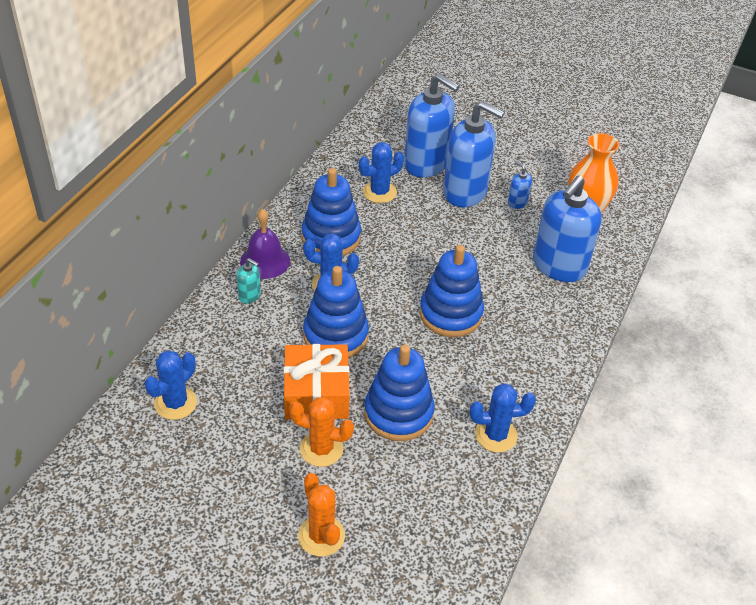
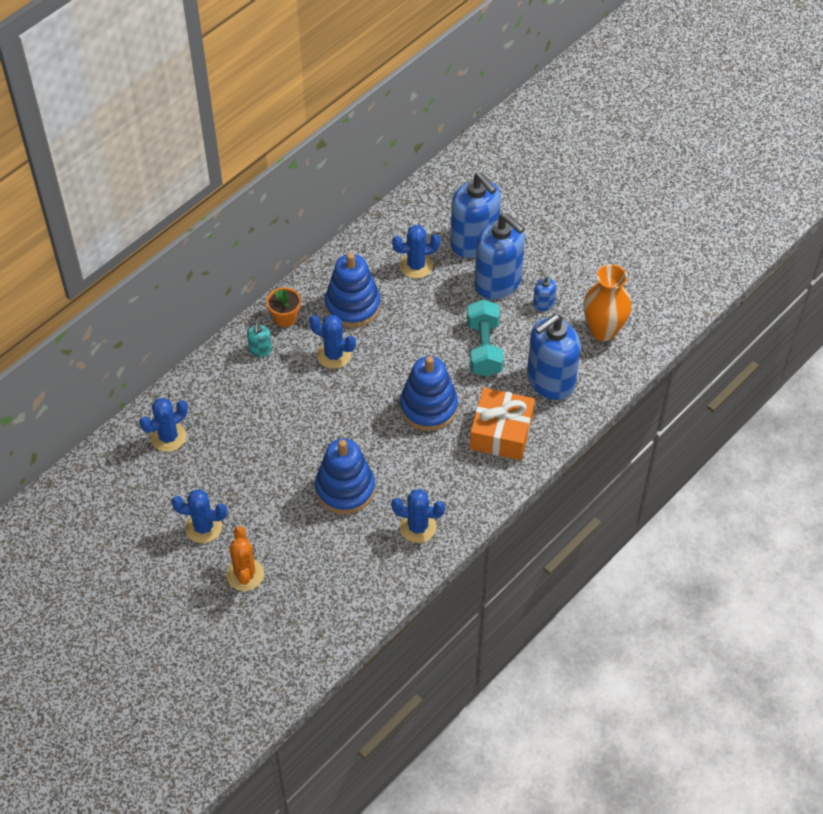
camera: 20 degrees right, 10 degrees up
turquoise soap dispenser [237,258,261,304] -> turquoise soap dispenser turned 45 degrees clockwise [247,323,272,357]
purple bell [240,209,290,279] -> orange flower pot [267,287,301,327]
orange gift [284,344,350,420] -> orange gift moved to [470,388,535,460]
orange cactus [289,397,354,467] -> none
blue stacking toy [303,266,369,358] -> none
none -> blue cactus [171,489,227,543]
none -> turquoise dumbbell [467,299,504,377]

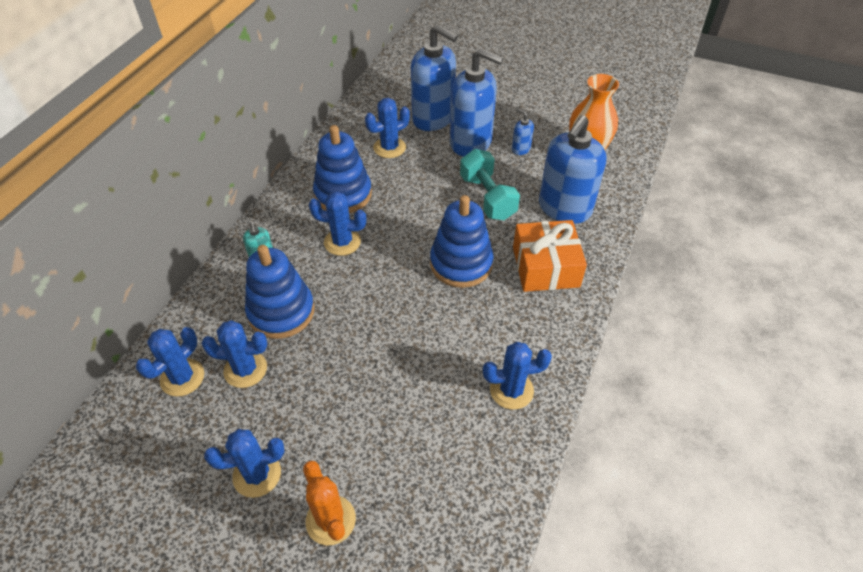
camera: 20 degrees left, 5 degrees down
orange flower pot [267,287,301,327] -> none
blue stacking toy [315,438,375,514] -> blue stacking toy moved to [245,245,315,339]
none -> blue cactus [201,320,267,388]

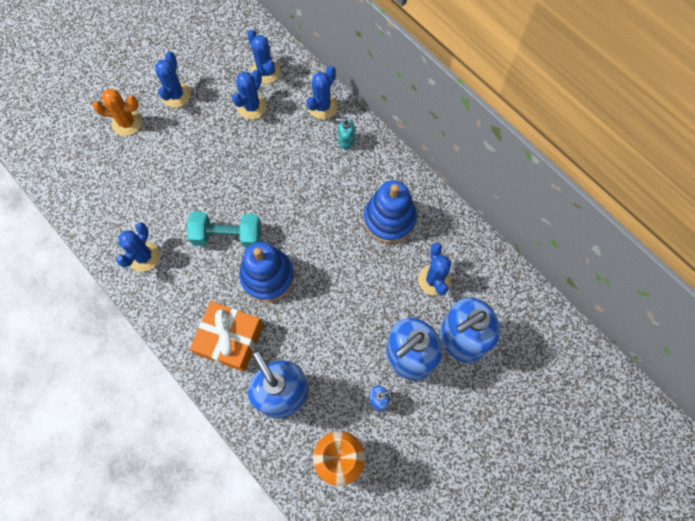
camera: 115 degrees right, 20 degrees up
blue stacking toy [245,245,315,339] -> none
blue cactus [309,191,366,256] -> blue cactus moved to [307,66,337,119]
turquoise dumbbell [460,149,520,220] -> turquoise dumbbell moved to [187,211,261,248]

